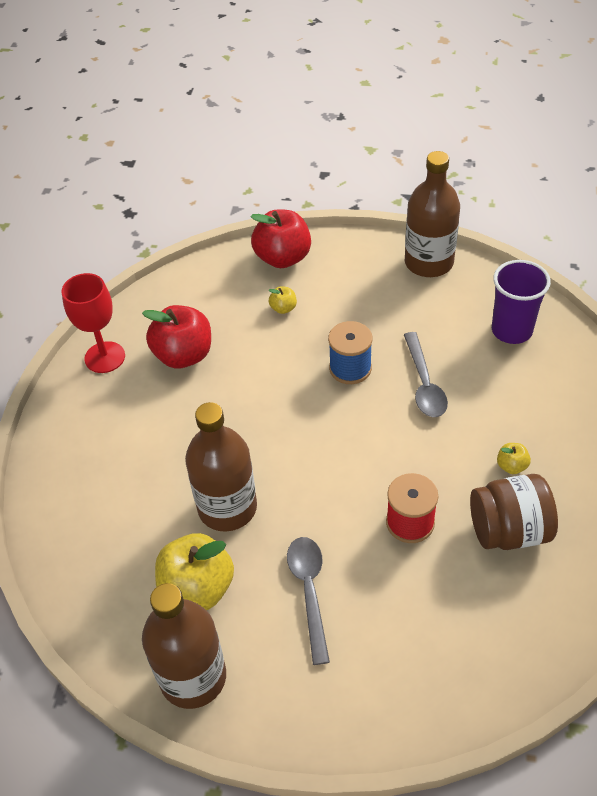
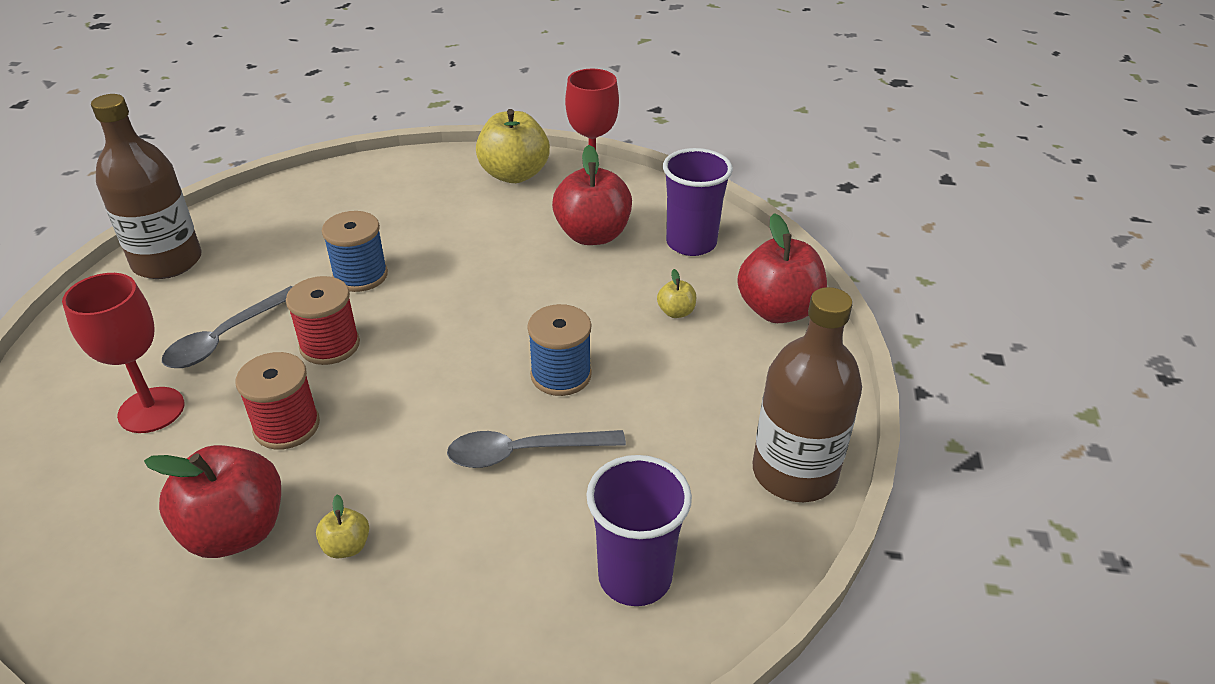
camera: 85 degrees right, 10 degrees down
yellow apple [155,533,234,610] -> yellow apple moved to [476,109,550,183]
brown bottle [185,402,257,532] -> blue spool [322,211,388,292]
grey spoon [287,537,330,665] -> grey spoon turned 135 degrees clockwise [162,286,293,368]
brown jar [470,474,558,550] -> red apple [144,445,281,558]
none -> red goblet [62,273,184,433]
none -> red spool [286,276,360,365]
none -> purple cup [663,148,733,256]

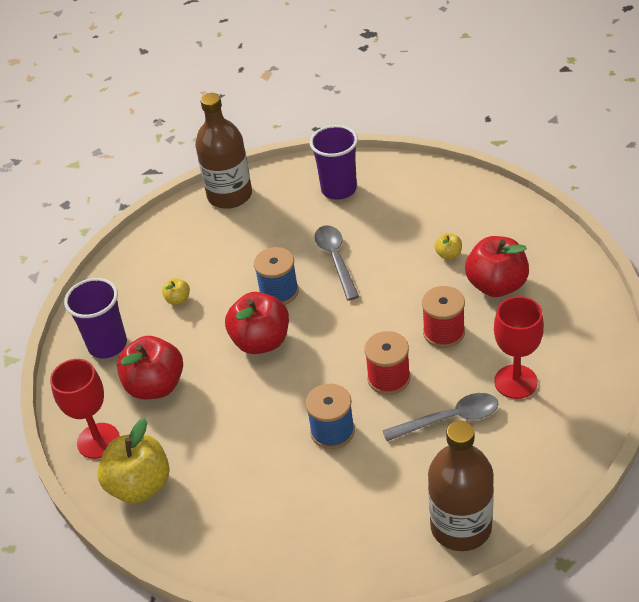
camera: 135 degrees left, 5 degrees up
grey spoon [447,430,626,468] -> grey spoon turned 135 degrees counterclockwise [314,225,359,301]
red apple [737,213,827,323] -> red apple moved to [225,292,289,354]

